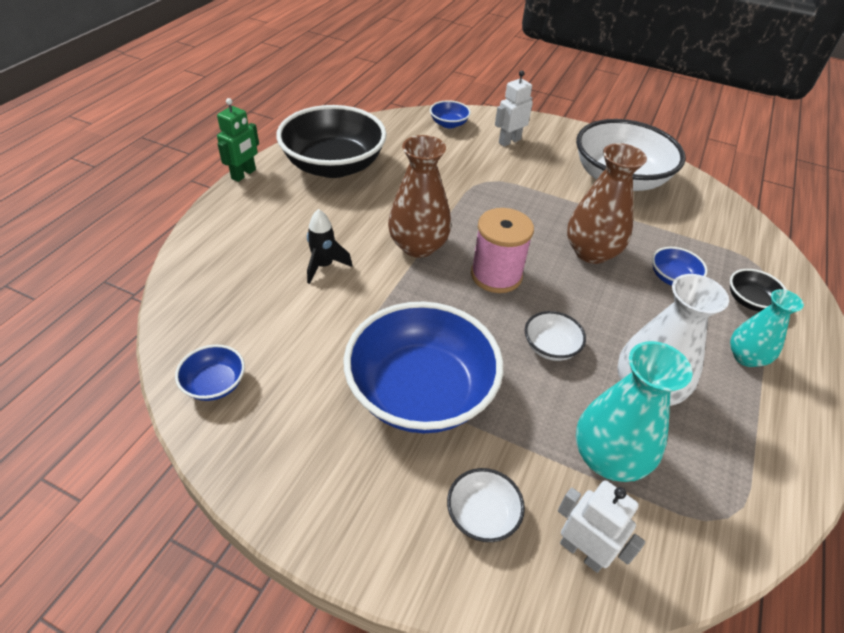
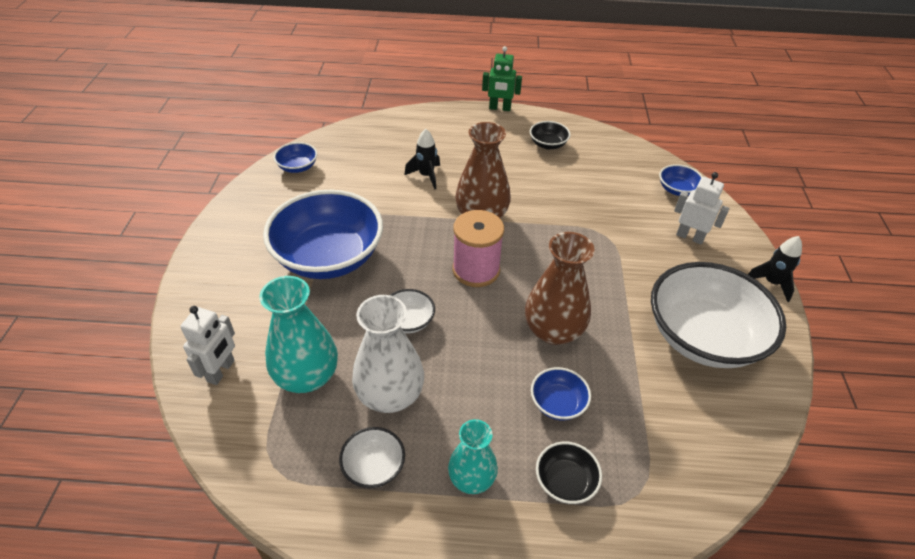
camera: 70 degrees right, 0 degrees up
black bowl [276,105,387,178] -> black bowl [530,121,571,149], size x0.43
white bowl [447,468,525,542] -> white bowl moved to [339,427,405,488]
none -> black rocket [748,236,802,302]

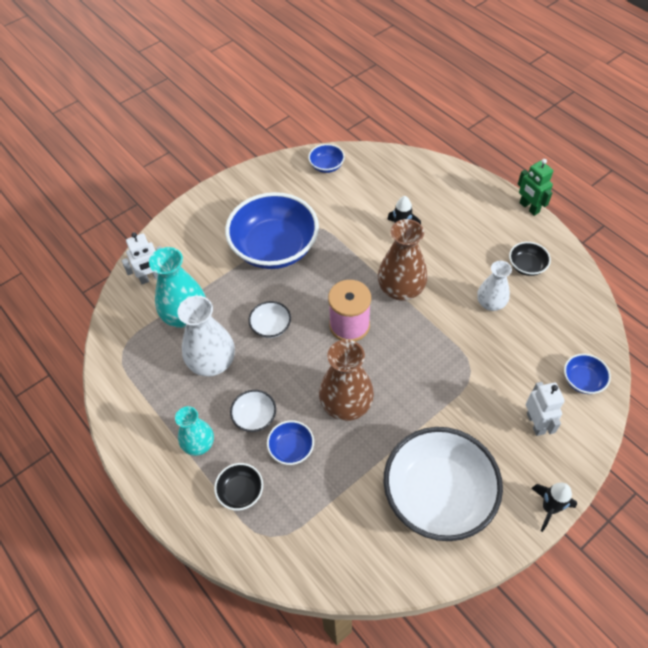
camera: 50 degrees right, 10 degrees up
white bowl [339,427,405,488] -> white bowl moved to [230,390,276,432]
none -> white vase [477,261,512,311]

